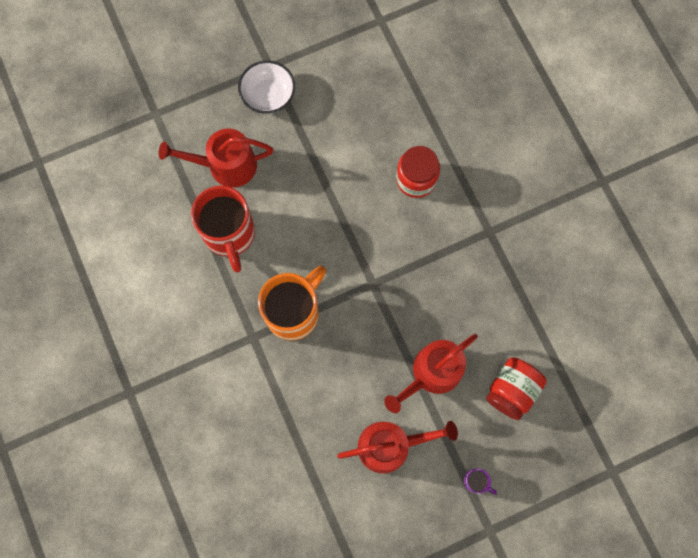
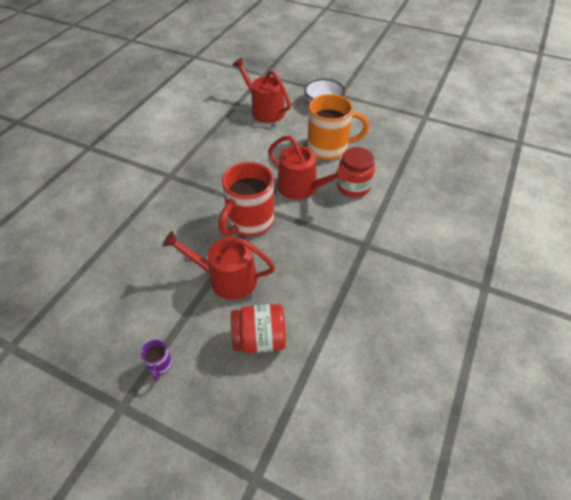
camera: 50 degrees right, 25 degrees down
red mug [191,186,255,273] -> red mug moved to [218,162,274,236]
orange mug [258,266,326,341] -> orange mug moved to [307,94,369,160]
red watering can [337,421,458,474] -> red watering can moved to [268,136,349,200]

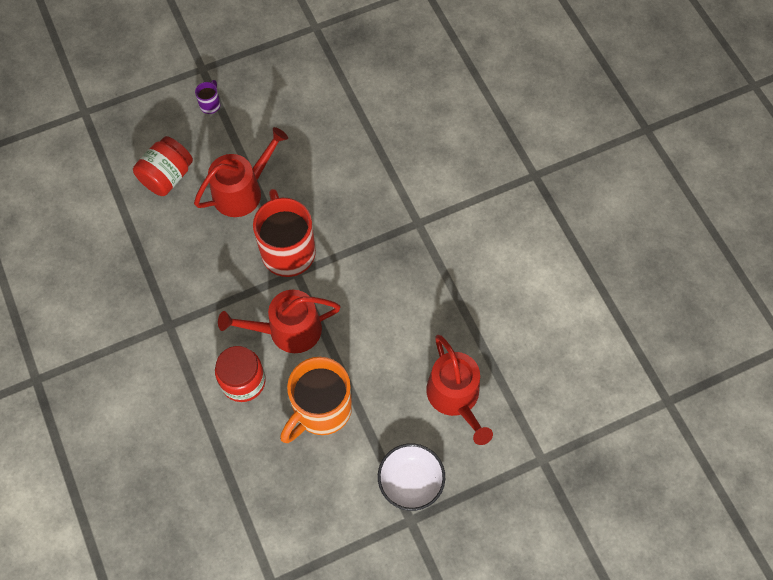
camera: 130 degrees right, 15 degrees up
purple mug [141,340,172,381] -> purple mug turned 75 degrees clockwise [195,80,220,114]
red watering can [232,58,291,123] -> red watering can turned 75 degrees clockwise [426,335,493,445]

